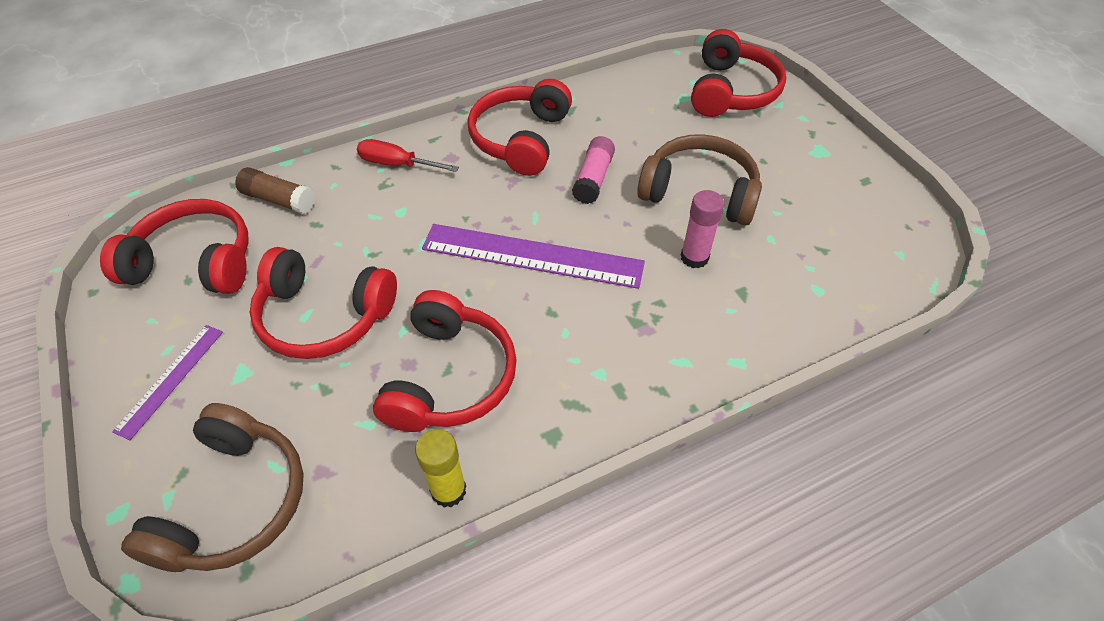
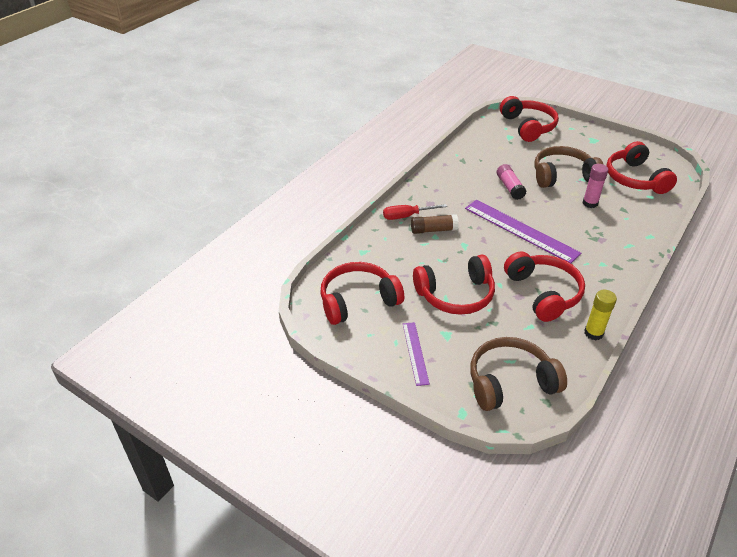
camera: 30 degrees left, 10 degrees down
brown headphones [121,403,304,572] -> brown headphones turned 90 degrees counterclockwise [470,337,567,411]
brown glue stick [235,167,315,214] -> brown glue stick moved to [411,214,459,234]
purple ruler [422,224,645,289] -> purple ruler turned 60 degrees clockwise [465,200,581,263]
red headphones [468,79,572,176] -> red headphones moved to [606,141,677,194]

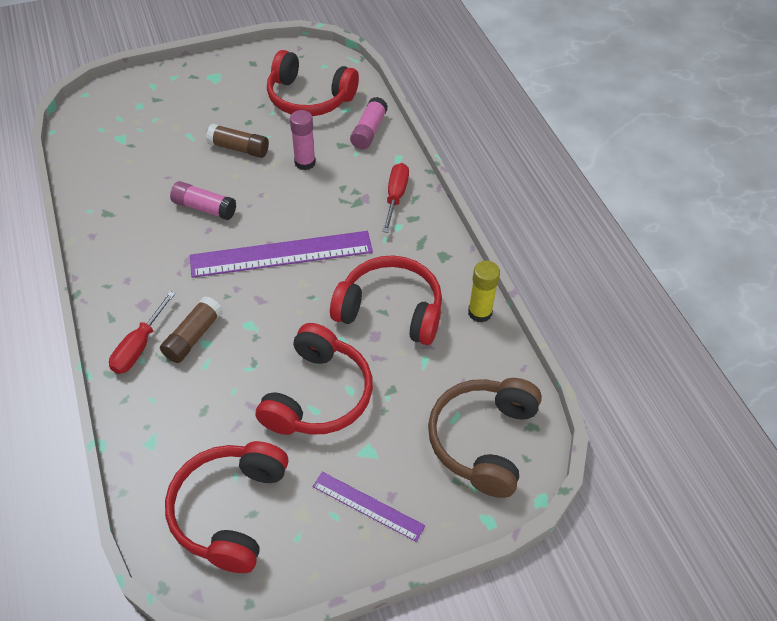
camera: 55 degrees left, 10 degrees up
red headphones [500,96,559,142] -> none
brown headphones [534,146,604,188] -> brown glue stick [206,124,269,158]
none -> pink glue stick [350,97,388,149]
none -> red screwdriver [382,163,409,233]

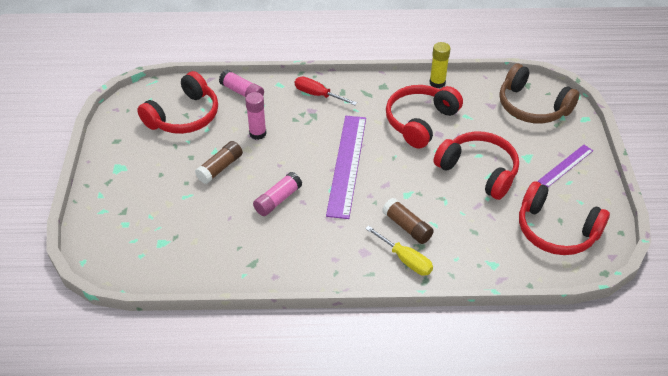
camera: 70 degrees left, 5 degrees down
red screwdriver [109,291,175,374] -> yellow screwdriver [365,225,433,276]

